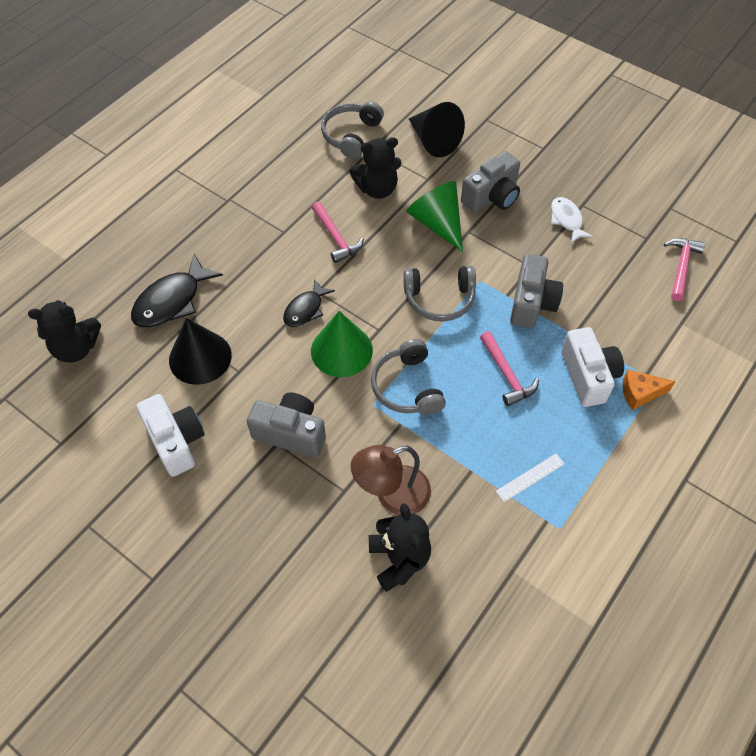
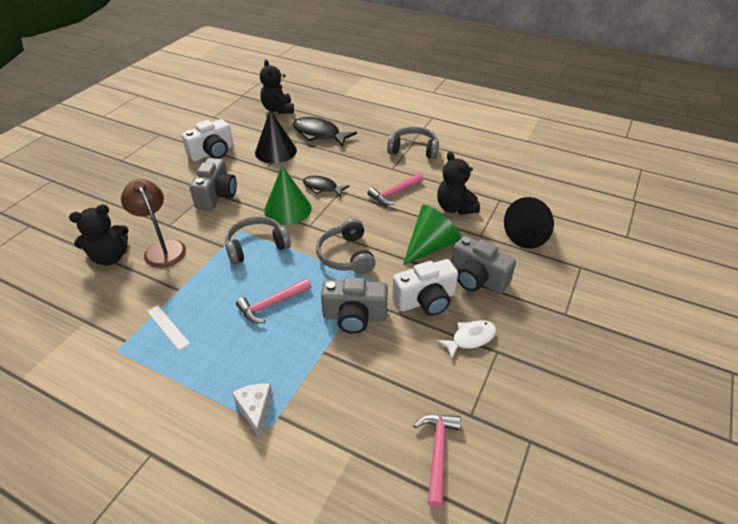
camera: 80 degrees right, 15 degrees down
grey headphones [321,101,384,159] -> grey headphones moved to [387,127,439,159]
white camera [561,327,624,407] -> white camera moved to [392,259,458,316]
orange cheese [622,369,676,410] -> white cheese [232,383,273,438]
pink hammer [664,238,705,301] -> pink hammer turned 90 degrees counterclockwise [413,415,461,508]

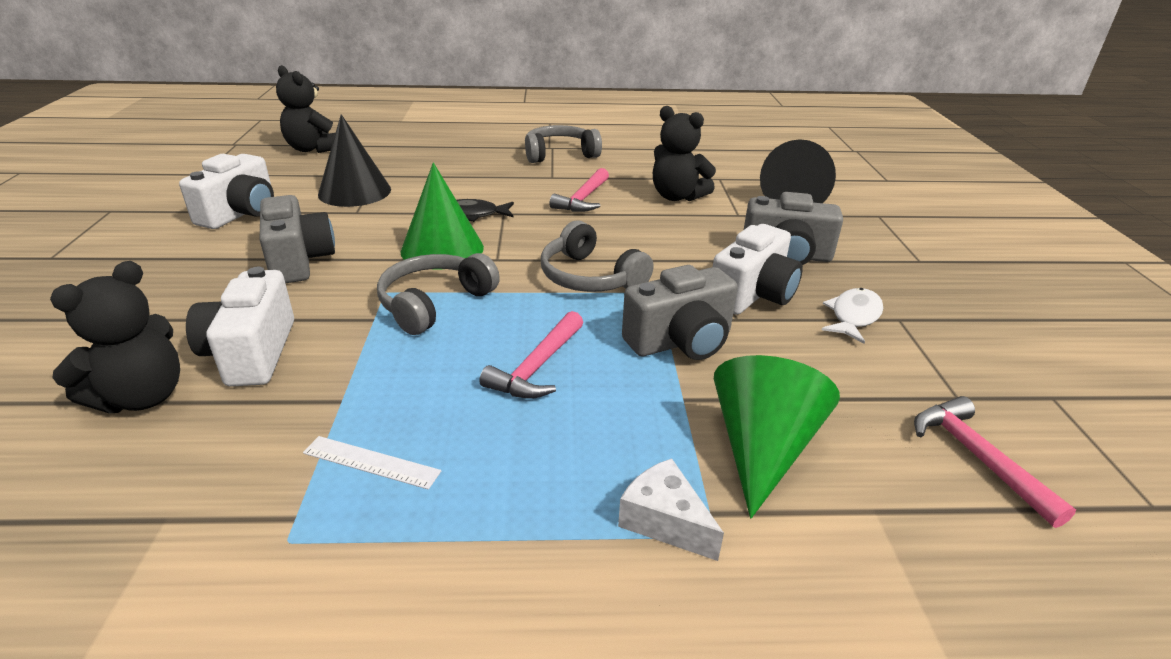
camera: 30 degrees left, 10 degrees down
brown lamp [121,179,186,268] -> white camera [186,267,294,387]
black fish [293,117,357,147] -> none
green cone [403,205,461,265] -> green cone moved to [714,355,840,518]

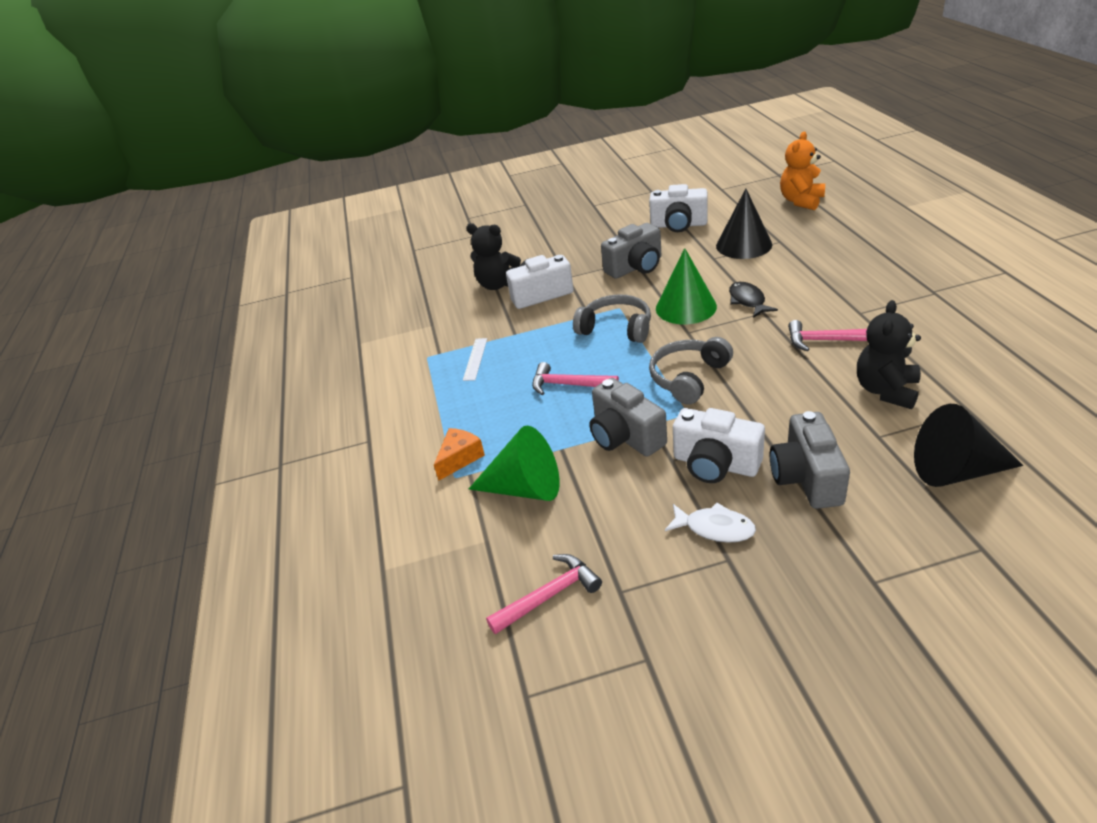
camera: 85 degrees right, 5 degrees up
black teddy bear [276,65,335,153] -> orange teddy bear [780,132,825,210]
grey headphones [525,125,602,163] -> none
white cheese [618,458,724,561] -> orange cheese [434,428,485,481]

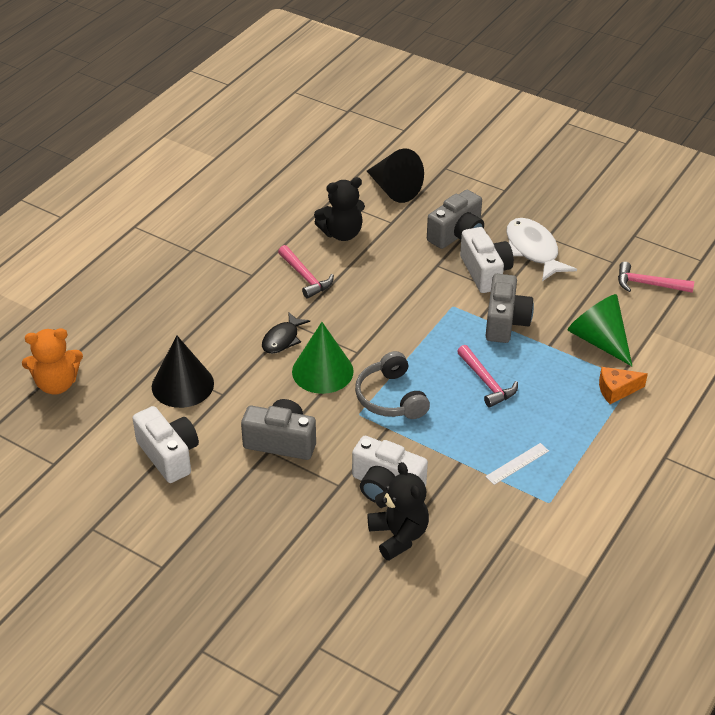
camera: 140 degrees left, 5 degrees up
grey headphones [649,337,733,405] -> none
white fish [665,503,756,543] -> white fish [506,218,577,281], size x1.61

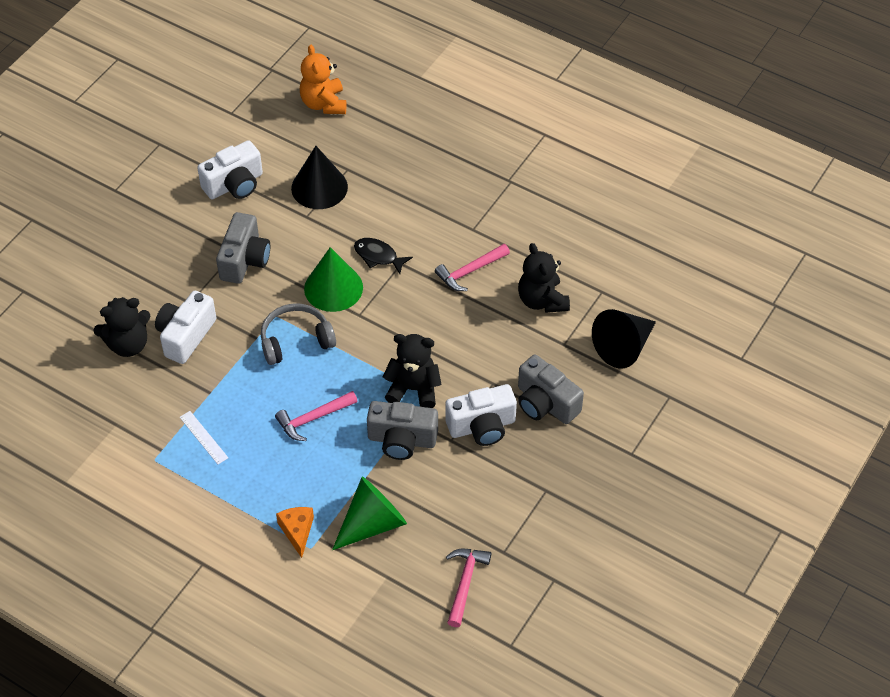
camera: 90 degrees right, 10 degrees up
white fish [506,218,577,281] -> none
none -> black teddy bear [383,334,442,408]

